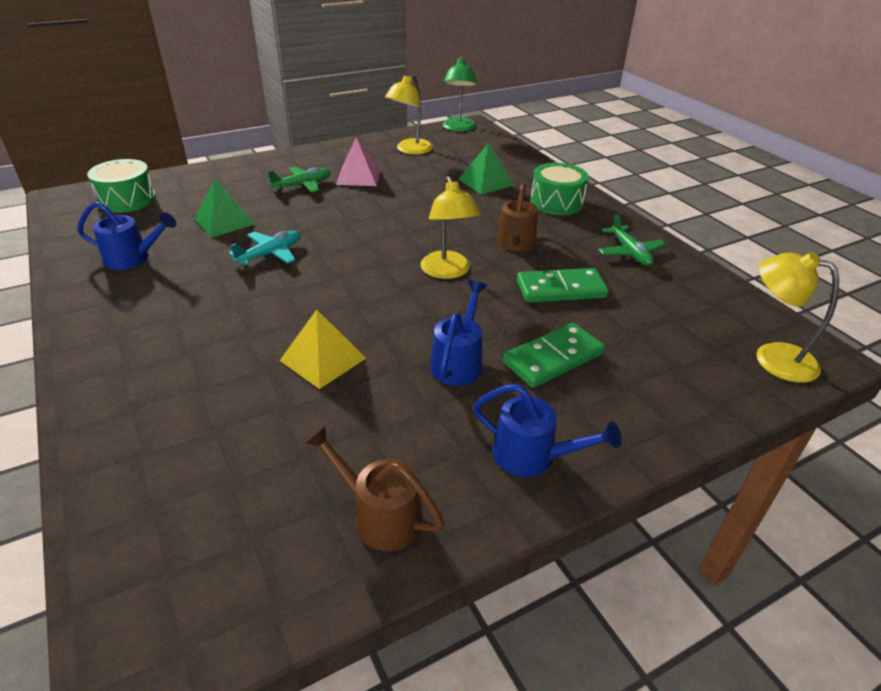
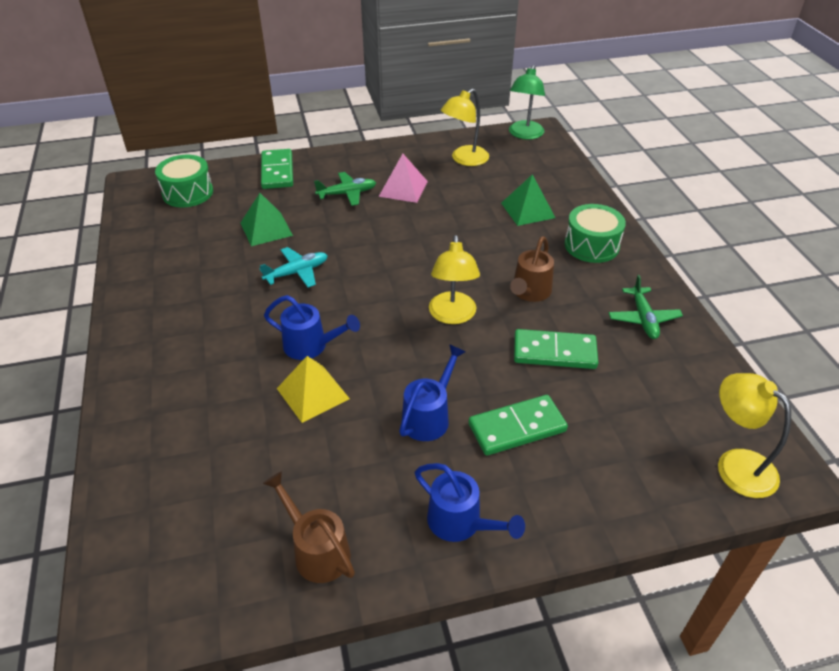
camera: 15 degrees right, 5 degrees up
blue watering can [77,201,176,270] -> blue watering can moved to [264,295,360,360]
none -> green domino [261,149,293,189]

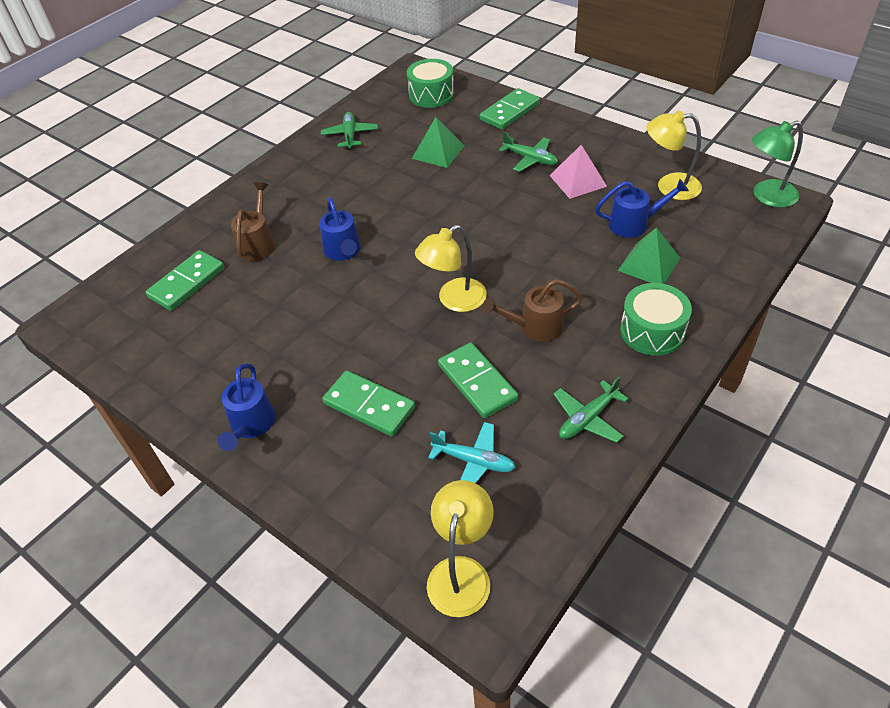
camera: 55 degrees right, 5 degrees up
turquoise plane [260,247,328,287] -> turquoise plane moved to [428,422,516,483]
brown watering can [263,471,355,583] -> brown watering can moved to [231,182,275,261]
yellow pyramid [277,356,350,423] -> none
blue watering can [399,344,466,441] -> blue watering can moved to [595,179,689,238]
none -> green domino [145,250,224,311]
none -> green plane [321,112,378,149]

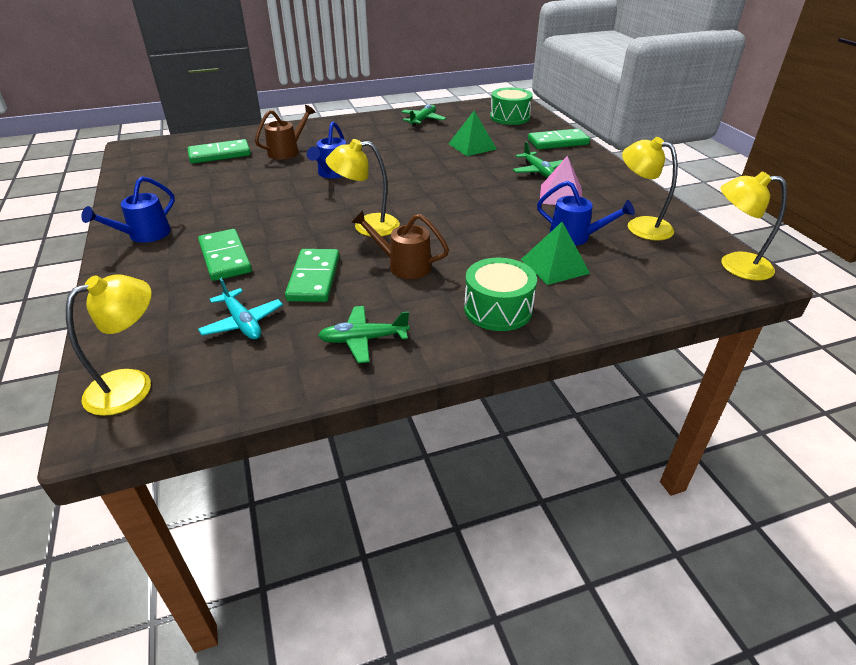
camera: 30 degrees right, 10 degrees down
green lamp [752,121,803,208] -> yellow lamp [721,172,787,281]

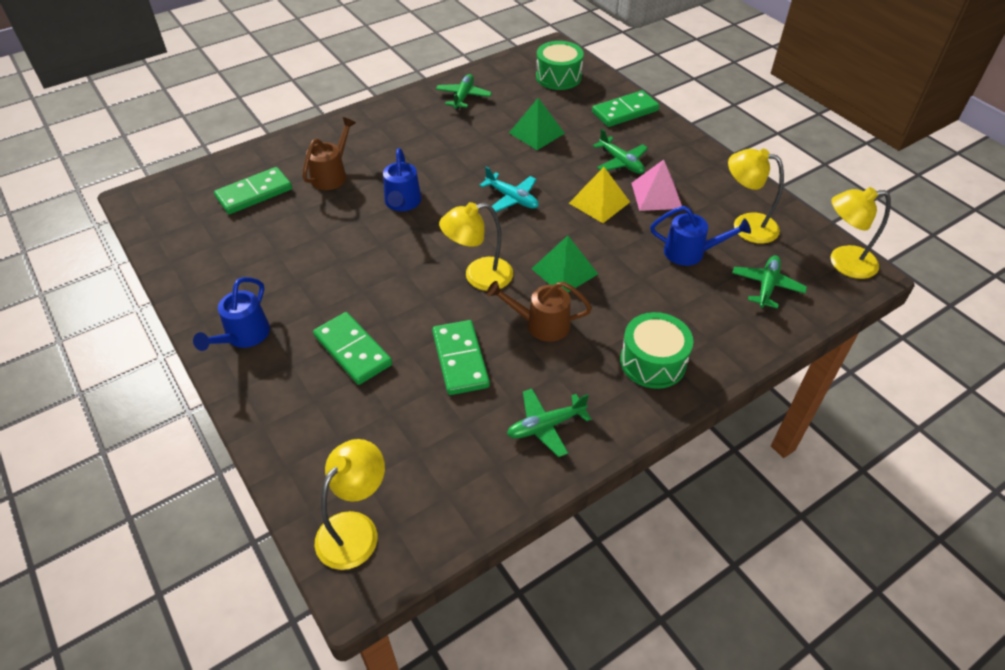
camera: 15 degrees left, 10 degrees up
turquoise plane [198,278,283,339] -> turquoise plane moved to [479,166,539,212]
green pyramid [521,222,590,285] -> green pyramid moved to [531,236,598,292]
none -> yellow pyramid [569,167,630,223]
none -> green plane [732,255,807,309]

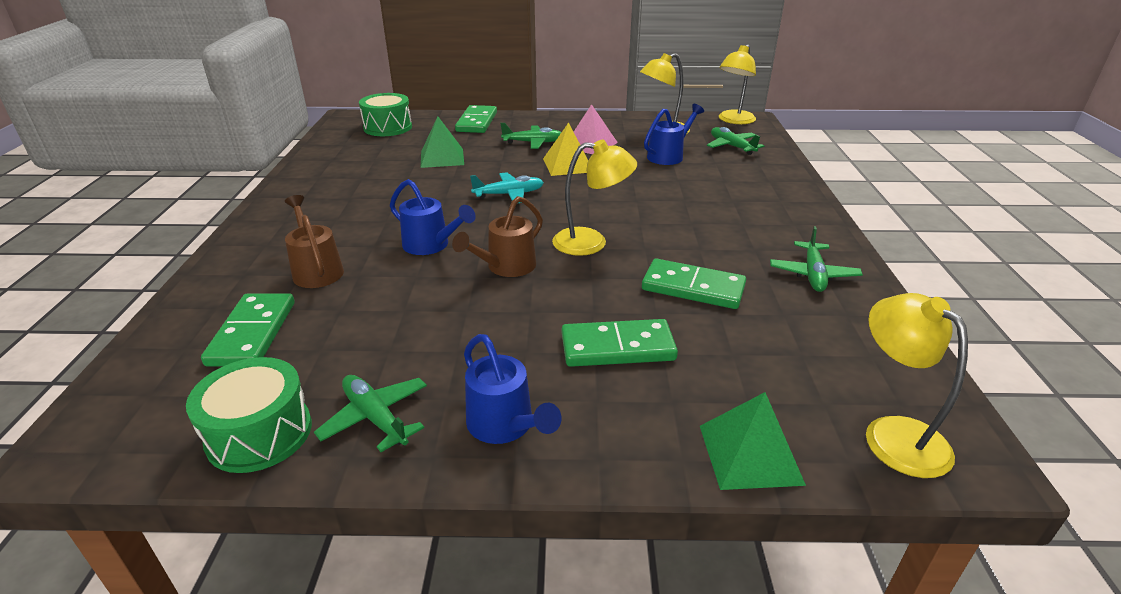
camera: 55 degrees left, 15 degrees down
green plane [436,74,492,110] -> green plane moved to [314,375,427,452]
yellow lamp [439,202,513,291] -> yellow lamp turned 105 degrees counterclockwise [552,139,637,256]
brown watering can [487,281,592,342] -> brown watering can moved to [452,196,543,277]
green pyramid [531,236,598,292] -> green pyramid moved to [700,392,806,490]
green drum [620,312,693,389] -> green drum moved to [186,357,312,473]

